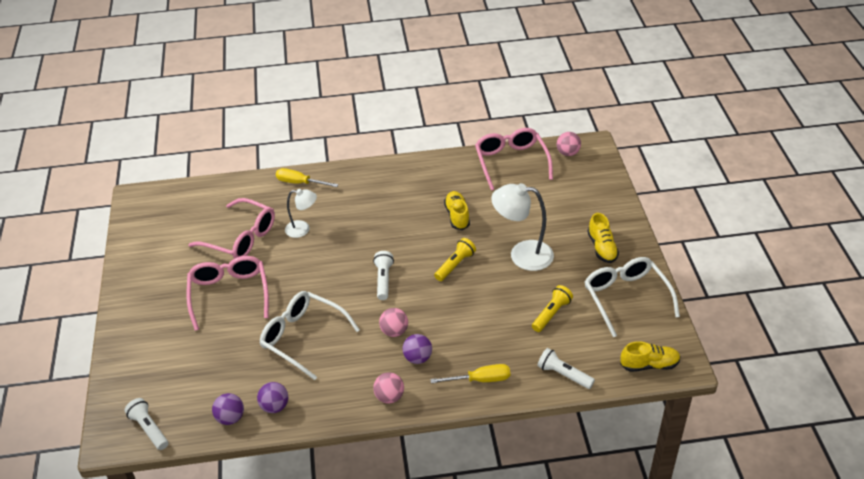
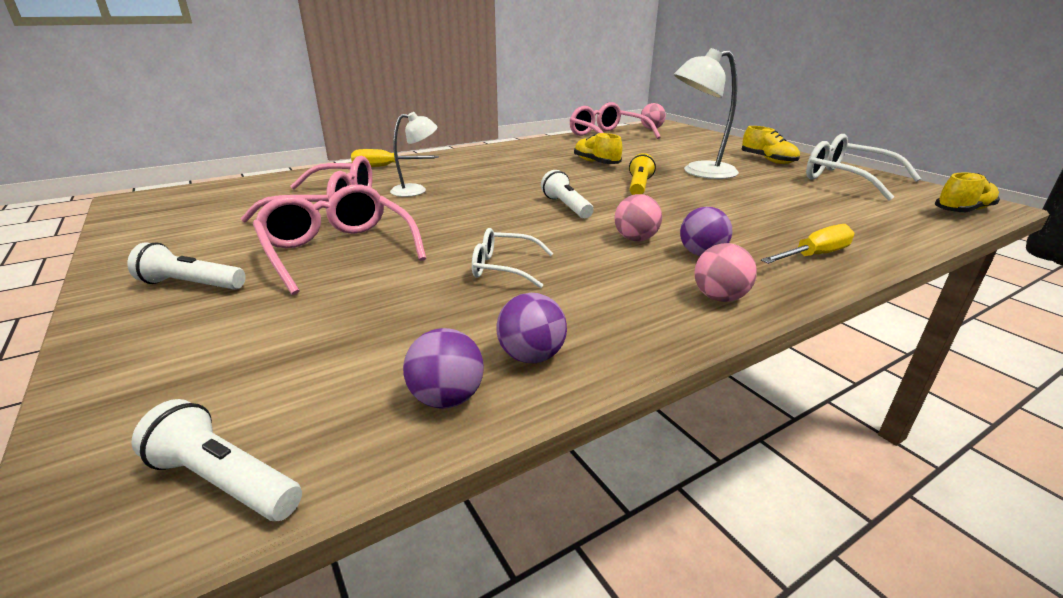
camera: 25 degrees left, 15 degrees down
white glasses [260,291,360,380] -> white glasses [472,228,553,288], size x0.57
yellow flashlight [532,285,573,332] -> none
white flashlight [537,348,595,389] -> white flashlight moved to [127,242,246,289]

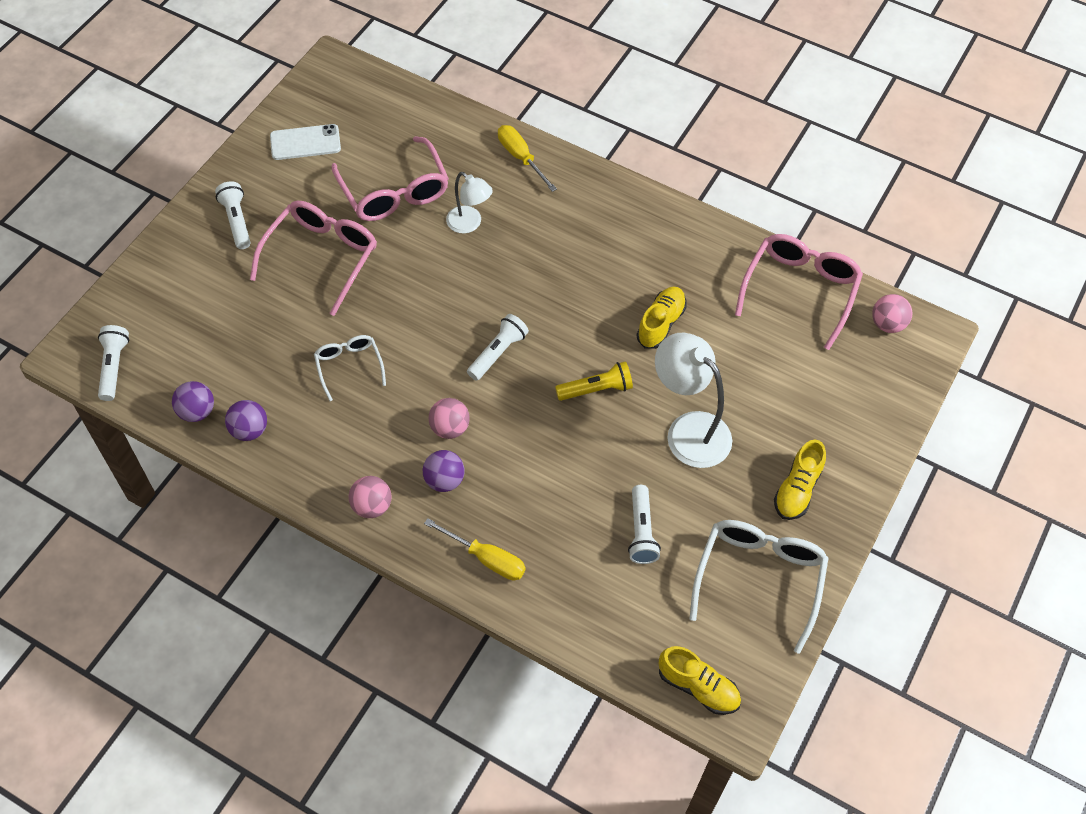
camera: 60 degrees right, 30 degrees up
none -> white phone [270,124,341,160]
none -> white flashlight [628,485,661,564]

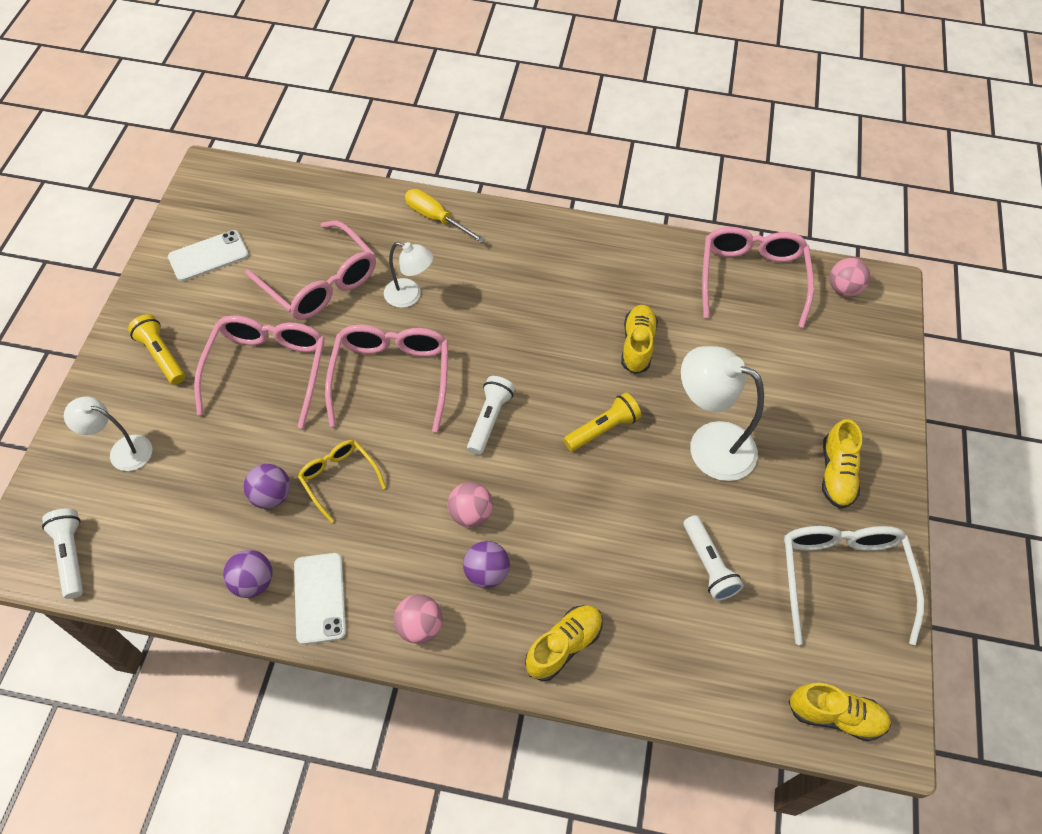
camera: 20 degrees left, 0 degrees up
purple ball [172,381,214,422] -> purple ball moved to [244,464,290,509]
white flashlight [215,181,251,249] -> yellow flashlight [128,314,185,385]
white glasses [314,335,386,401] -> yellow glasses [298,440,386,523]
yellow screwdriver [424,518,525,580] -> yellow shoe [525,605,603,681]
none -> white lamp [64,396,152,471]
none -> white phone [294,553,346,644]
none -> pink glasses [325,325,448,432]

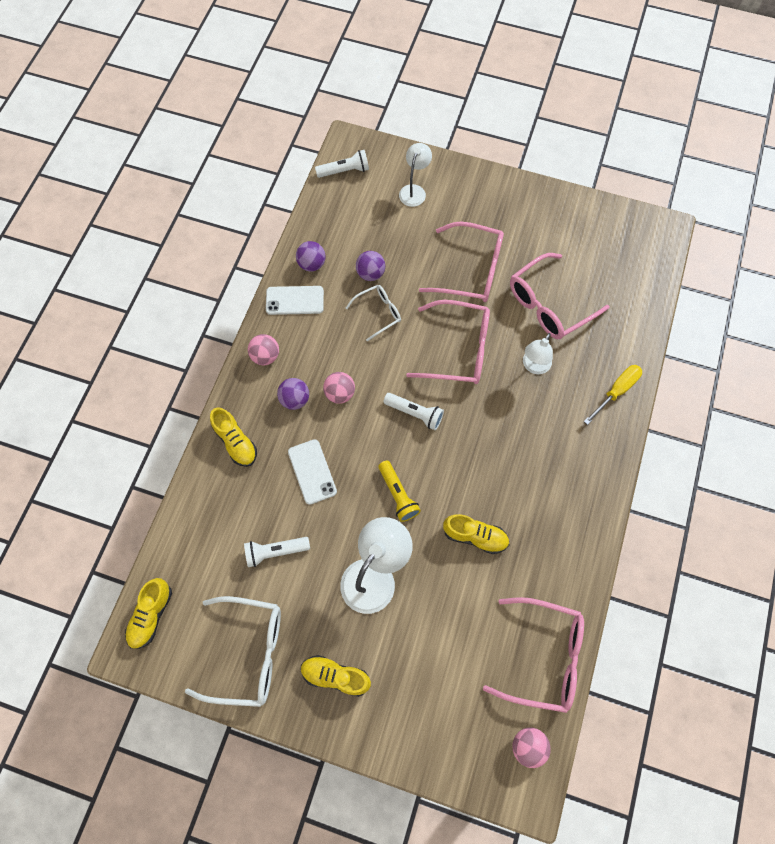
camera: 100 degrees right, 10 degrees up
yellow flashlight [128,314,185,385] -> none
white phone [168,230,249,281] -> white phone moved to [288,439,337,505]
yellow glasses [298,440,386,523] -> white glasses [346,285,401,341]

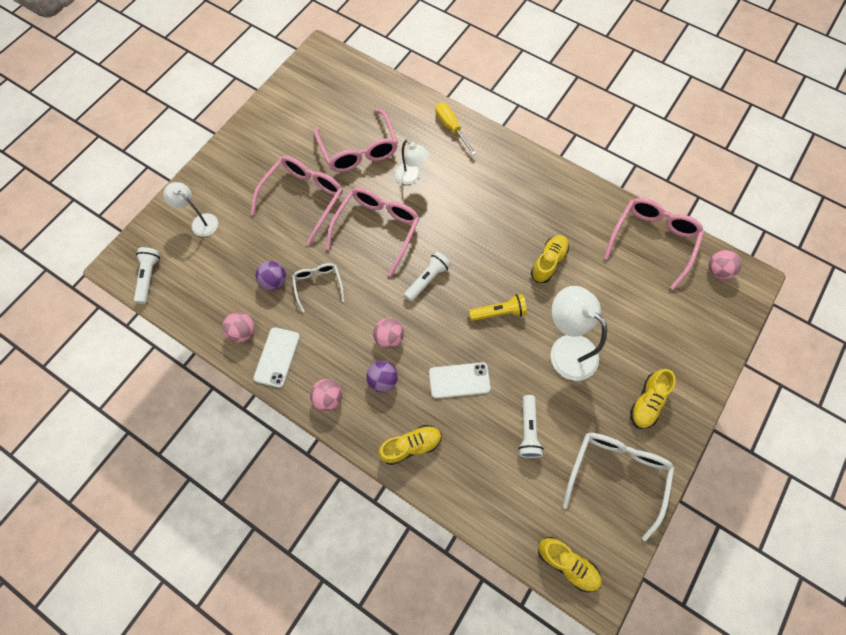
camera: 75 degrees left, 0 degrees up
purple ball [296,241,326,271] -> pink ball [222,312,254,343]

